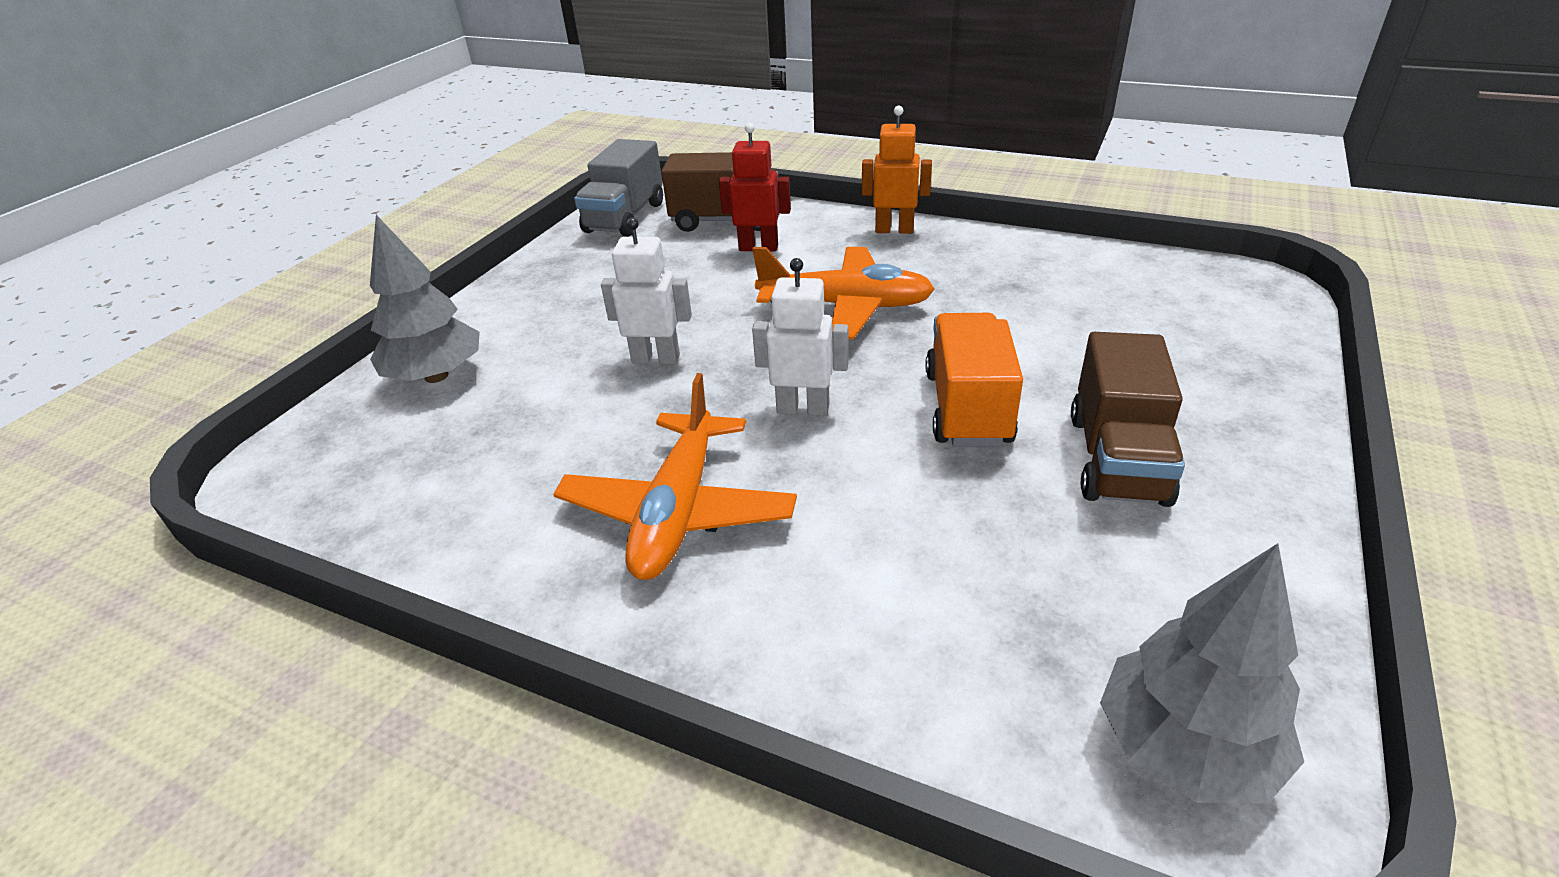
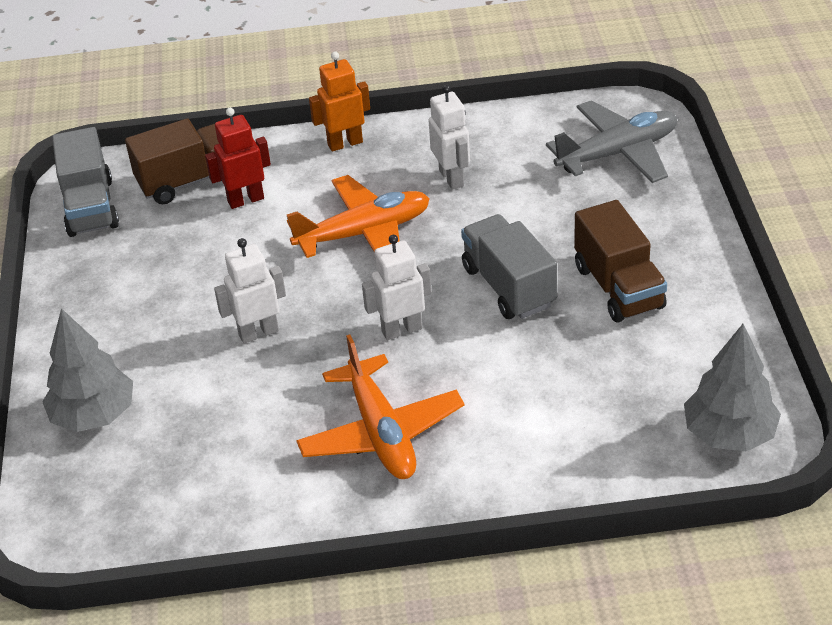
camera: 30 degrees left, 5 degrees up
orange truck [926,313,1023,446] -> grey truck [461,214,557,319]
none -> white robot [429,85,470,190]
none -> grey plane [546,100,677,183]

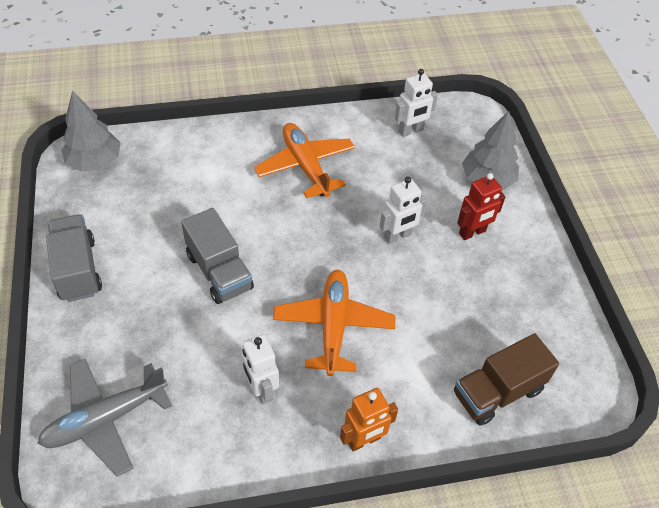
camera: 170 degrees right, 10 degrees up
grey truck [52,127,119,237] -> grey truck moved to [46,214,102,302]
red robot [205,108,271,209] -> red robot moved to [457,173,505,240]
orange plane [287,175,430,258] -> orange plane turned 120 degrees clockwise [273,270,395,376]
white robot [362,235,432,340] -> white robot moved to [395,69,438,137]
brown truck [574,200,667,323] -> none

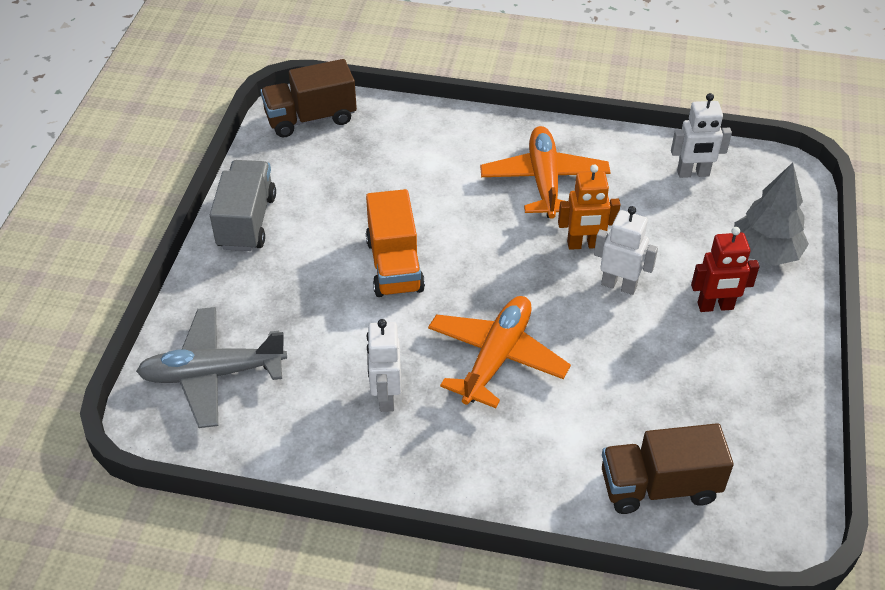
camera: 25 degrees right, 5 degrees down
grey tree [61,90,121,172] -> brown truck [260,59,357,137]
grey truck [181,208,254,304] -> orange truck [366,189,425,297]
orange robot [340,388,398,451] -> orange robot moved to [558,165,621,250]
white robot [380,176,427,244] -> white robot turned 150 degrees counterclockwise [594,206,658,295]

